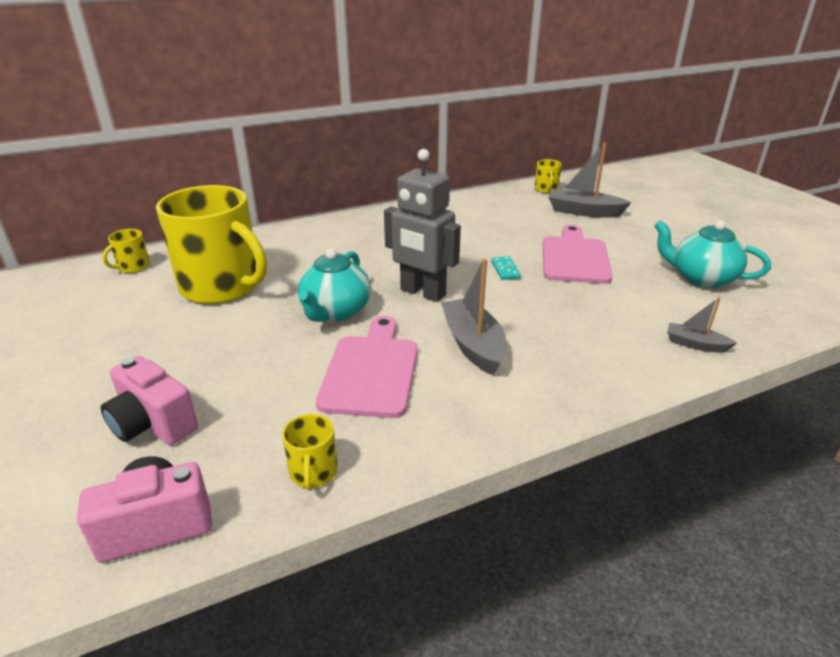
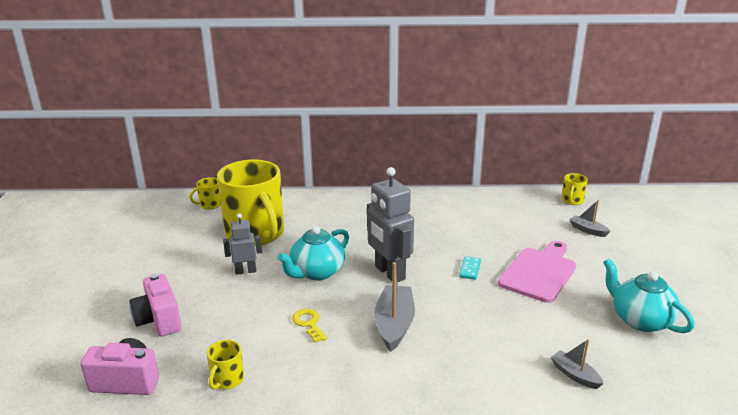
camera: 25 degrees right, 5 degrees down
pink cutting board [316,316,418,418] -> yellow key [292,309,327,343]
grey boat [548,143,632,217] -> grey boat [570,200,611,237], size x0.56
none -> grey robot [223,213,262,275]

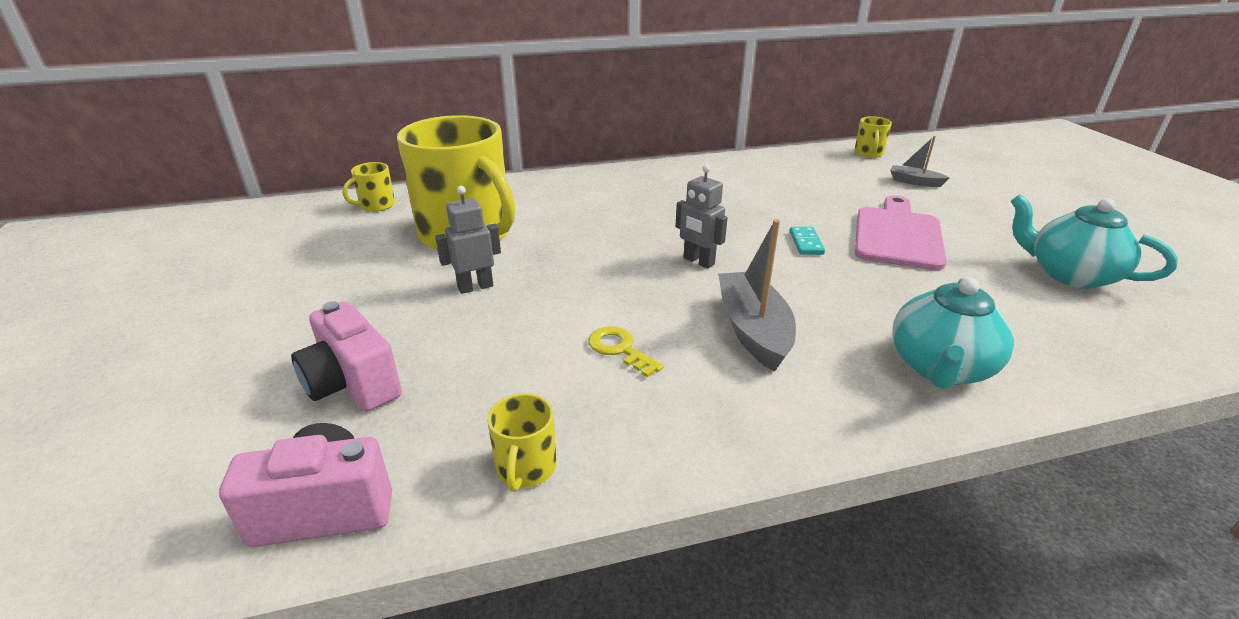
camera: 15 degrees left, 5 degrees up
turquoise teapot [277,226,349,281] -> turquoise teapot moved to [892,277,1014,389]
grey robot [367,167,414,282] -> grey robot [675,164,728,269], size x0.57
grey boat [551,339,604,389] -> none

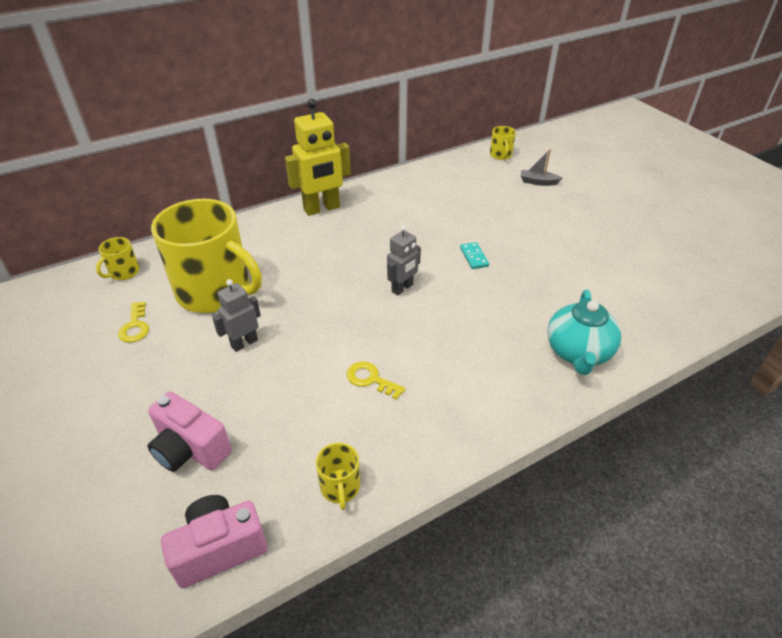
camera: 15 degrees left, 10 degrees up
grey robot [675,164,728,269] -> grey robot turned 75 degrees counterclockwise [387,225,421,296]
grey boat [718,219,796,372] -> none
pink cutting board [855,195,947,271] -> none
turquoise teapot [1011,194,1178,289] -> none
none -> yellow key [118,302,149,343]
none -> yellow robot [285,99,351,216]

